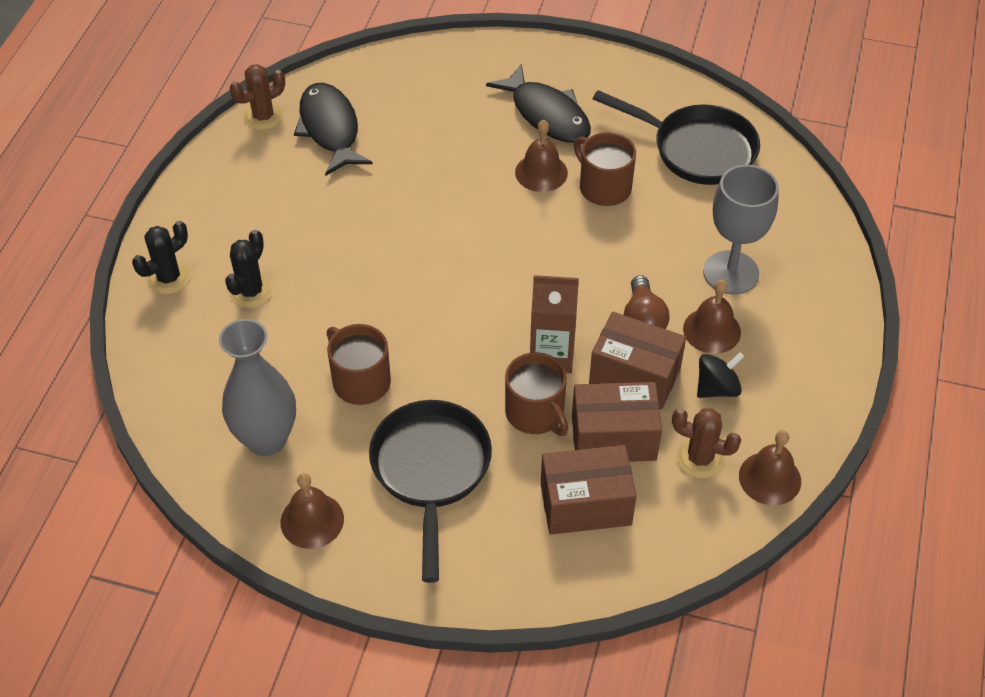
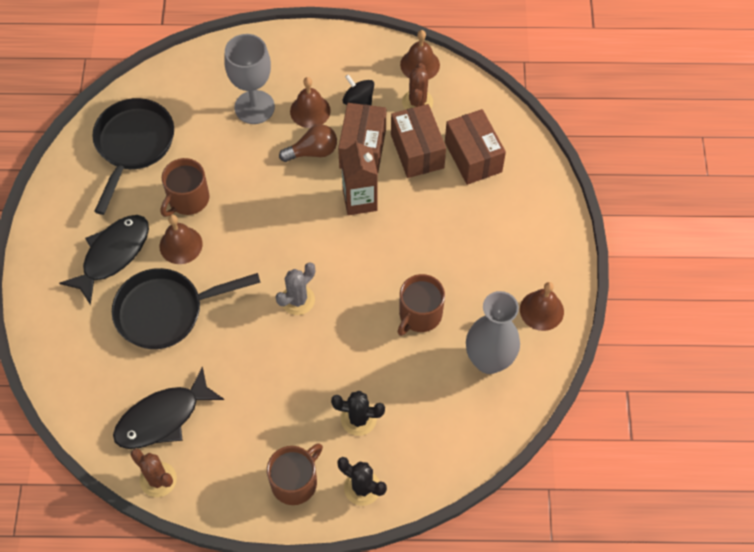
camera: 105 degrees left, 10 degrees up
black pan [369,400,492,583] -> black pan moved to [112,268,261,349]
brown mug [505,352,569,436] -> brown mug moved to [267,443,323,505]
none -> grey cactus [276,263,315,315]

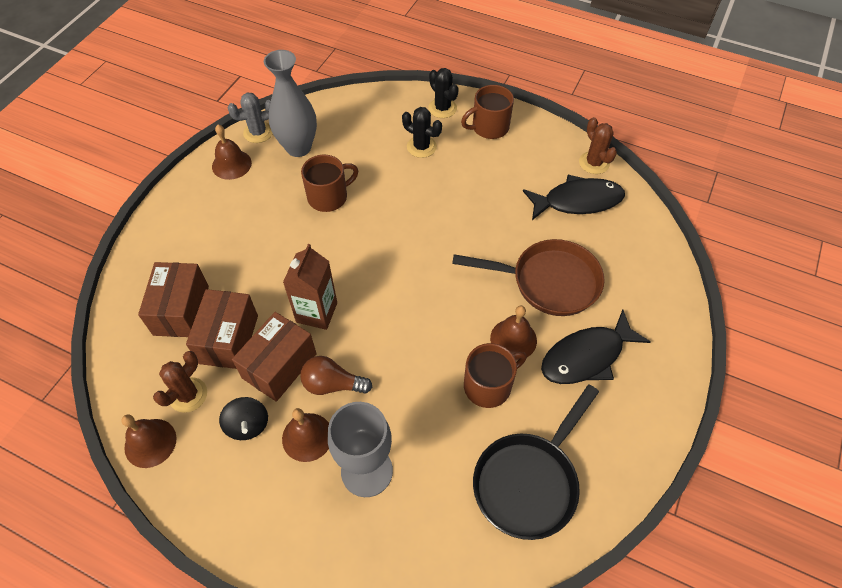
camera: 155 degrees left, 5 degrees down
black pan [112,268,261,349] -> brown pan [452,239,605,316]
grey cactus [276,263,315,315] -> grey cactus moved to [228,93,273,143]

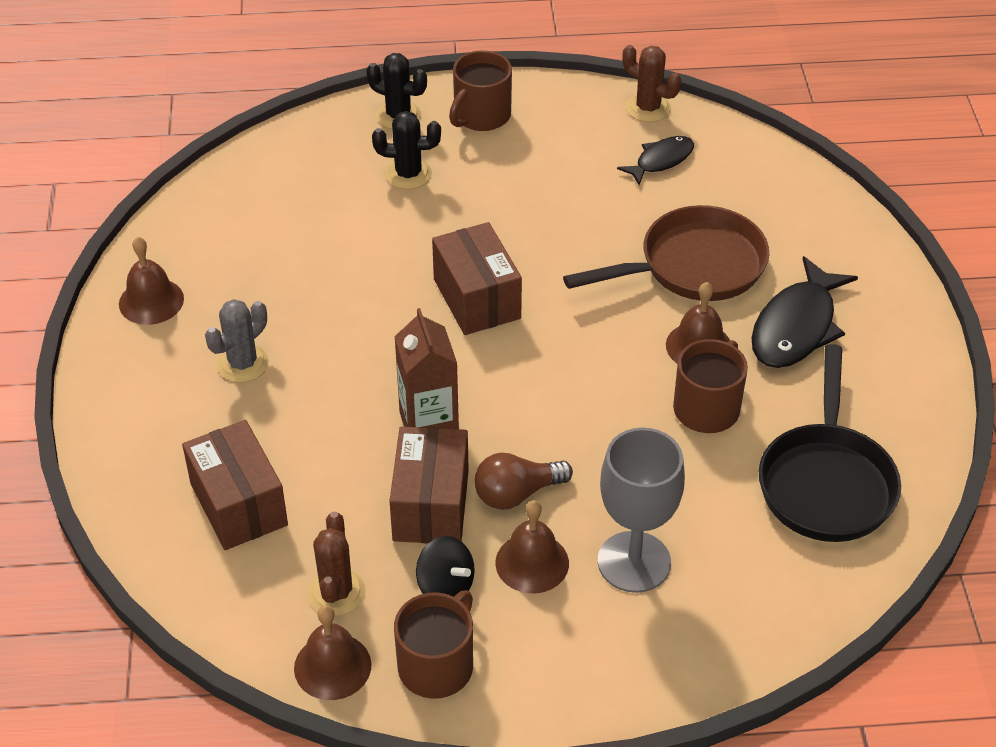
camera: 30 degrees left, 10 degrees down
brown box [186,289,258,369] -> brown box moved to [432,222,522,335]
grey cactus [228,93,273,143] -> grey cactus moved to [205,299,269,383]
grey vase [264,50,317,157] -> none
brown mug [301,155,359,212] -> brown mug moved to [394,591,473,699]
black fish [523,175,625,220] -> black fish [617,136,694,185], size x0.59

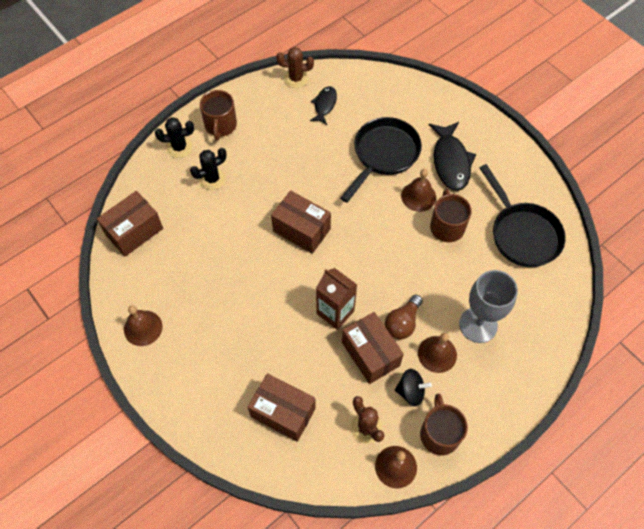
camera: 35 degrees left, 15 degrees up
grey cactus [205,299,269,383] -> none
brown pan [563,205,769,301] -> black pan [341,117,422,203]
none -> brown box [97,191,163,256]

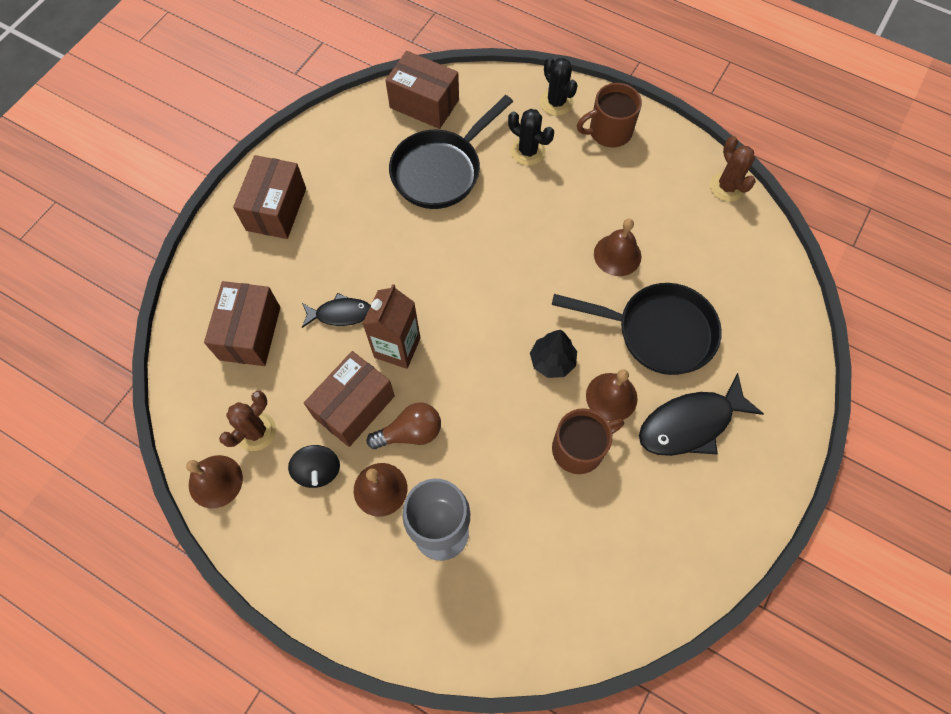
camera: 70 degrees right, 5 degrees up
brown bell [124,305,163,346] -> brown bell moved to [594,219,641,276]
brown box [271,190,331,254] -> brown box moved to [233,155,306,239]
black fish [310,86,337,125] -> black fish moved to [302,293,371,328]
brown light bulb [385,295,423,339] -> brown light bulb turned 150 degrees clockwise [367,403,441,449]
brown mug [420,394,468,455] -> none
black pan [480,164,566,267] -> black pan moved to [389,95,513,209]
none -> black tree [530,330,577,378]

